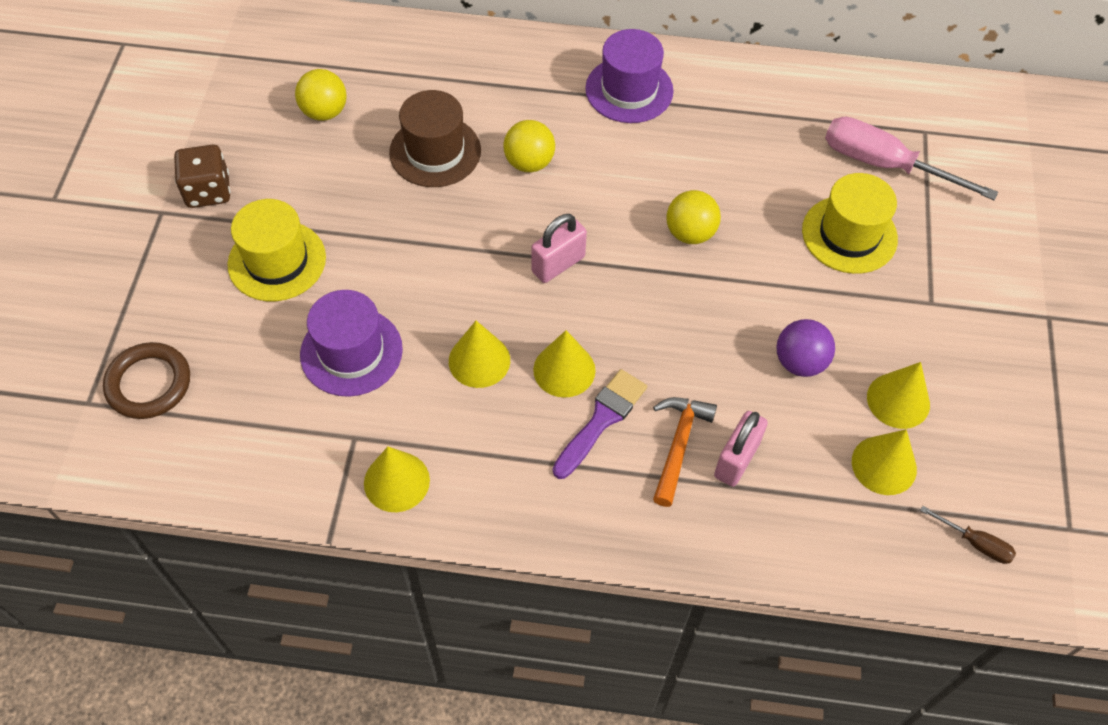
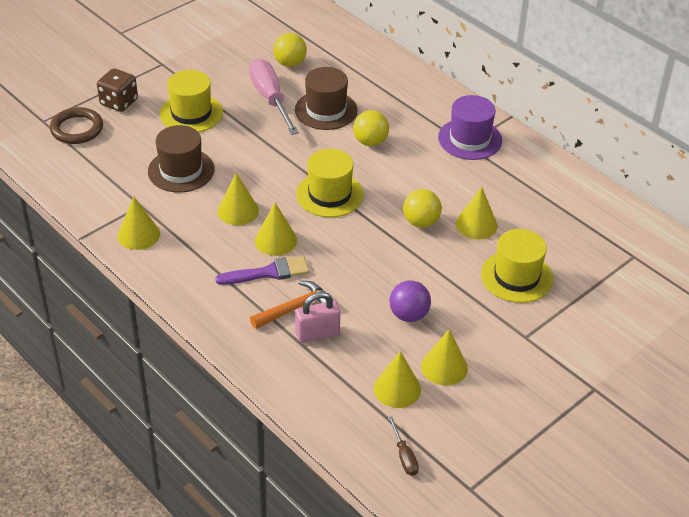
camera: 40 degrees right, 15 degrees down
brown dice [174,145,230,208] -> brown dice moved to [97,68,138,112]
purple hat [300,290,403,397] -> brown hat [148,125,215,193]
pink padlock [531,214,587,283] -> yellow hat [296,149,364,217]
pink screwdriver [825,117,998,200] -> pink screwdriver moved to [249,59,299,135]
none -> yellow cone [456,187,498,239]

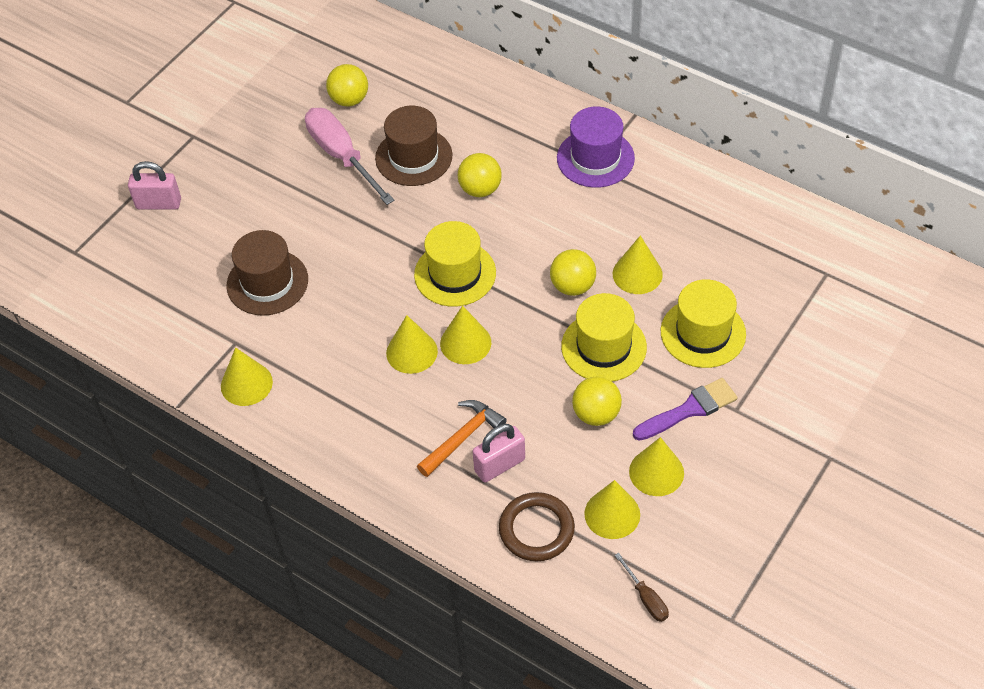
camera: 10 degrees left, 10 degrees up
brown ring [50,107,103,144] -> brown ring moved to [499,492,575,562]
brown dice [97,68,138,112] -> pink padlock [128,161,181,210]
yellow hat [160,70,223,132] -> yellow hat moved to [561,293,647,381]
purple brush [215,256,309,285] -> purple brush moved to [633,378,738,441]
yellow cone [217,173,259,225] -> yellow cone moved to [440,306,491,364]
purple ball [389,280,431,322] -> yellow ball [572,376,622,426]

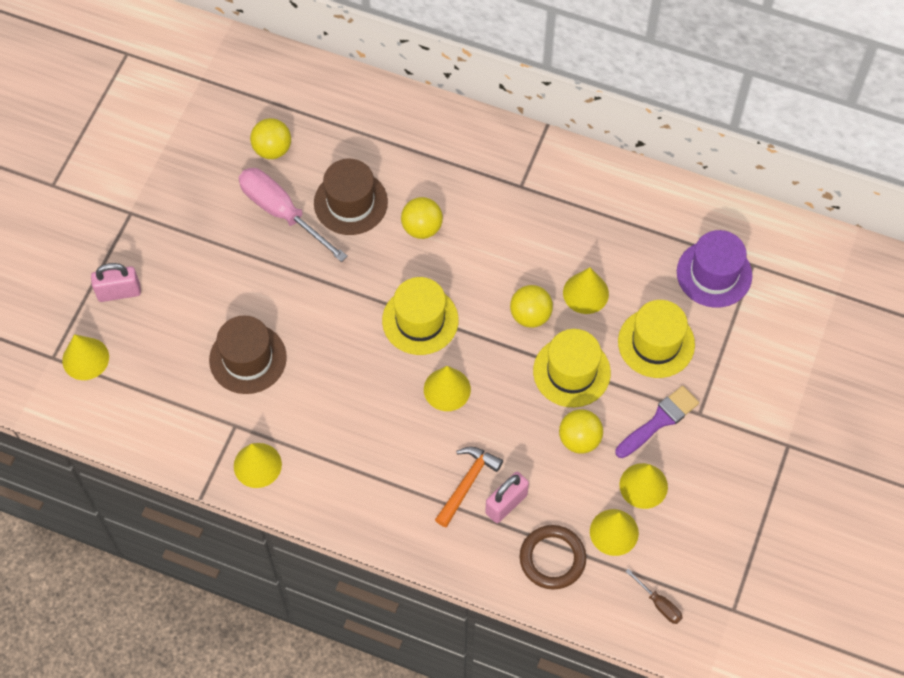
camera: 15 degrees left, 10 degrees up
yellow cone [386,315,438,374] -> yellow cone moved to [62,334,109,380]
purple hat [557,106,635,188] -> purple hat moved to [677,230,752,308]

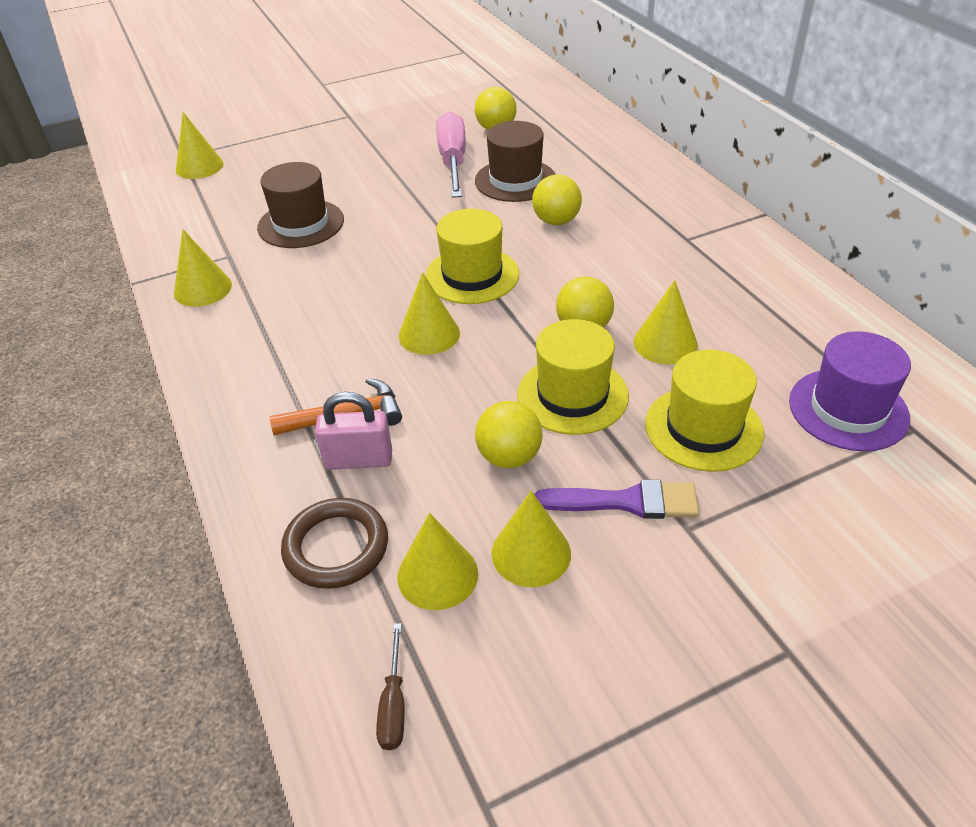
camera: 45 degrees right, 20 degrees down
pink padlock [91,263,141,302] -> none

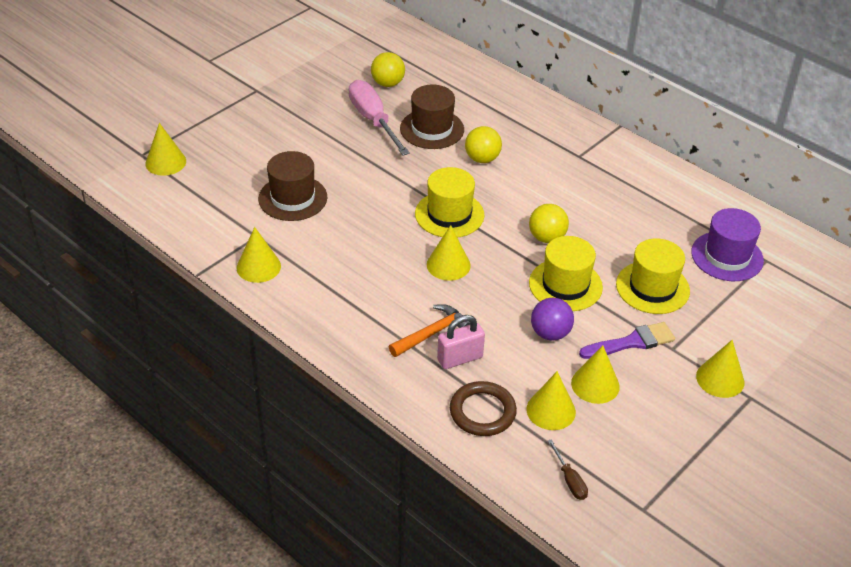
camera: 25 degrees left, 0 degrees up
yellow ball [475,401,543,468] -> purple ball [531,298,574,341]
yellow cone [634,280,698,365] -> yellow cone moved to [696,340,744,398]

